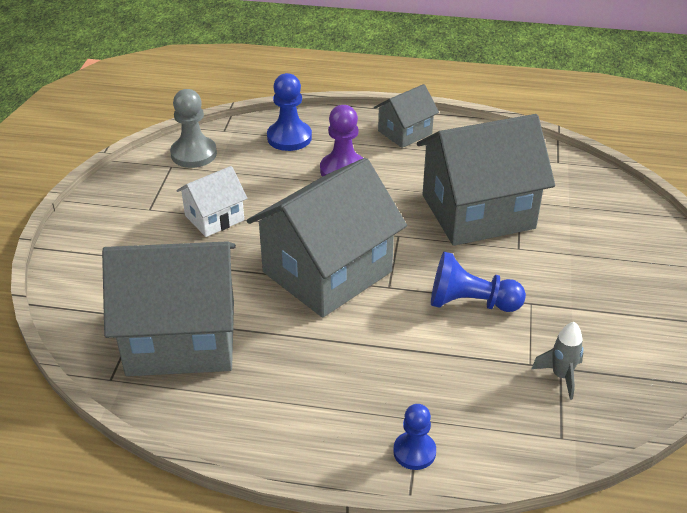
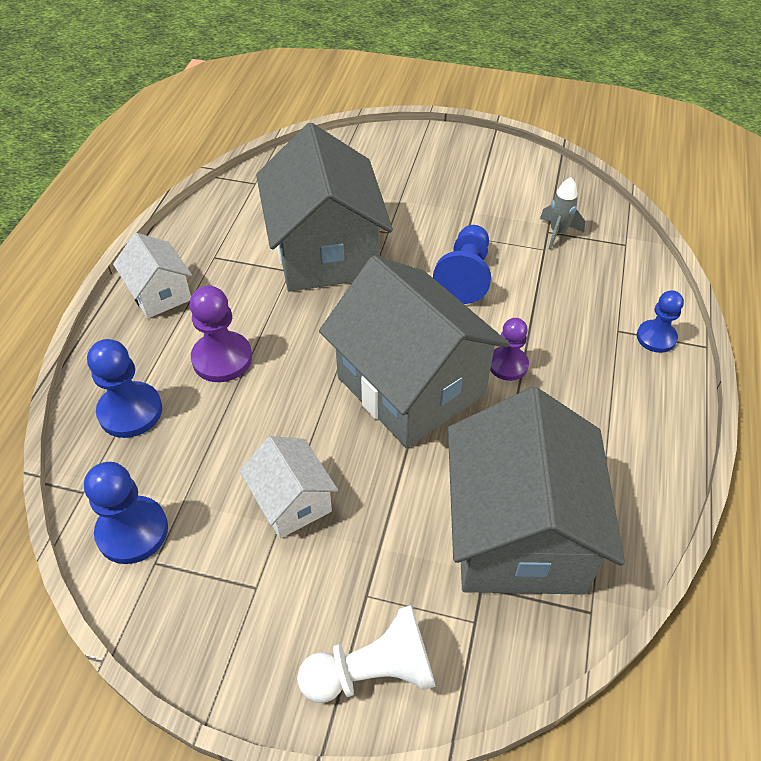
camera: 85 degrees left, 10 degrees up
grey pawn [170,89,217,168] -> blue pawn [84,462,168,564]
grey house [374,84,439,148] -> white house [113,233,192,318]
none -> white pawn [297,605,435,703]
none -> purple pawn [490,318,529,381]

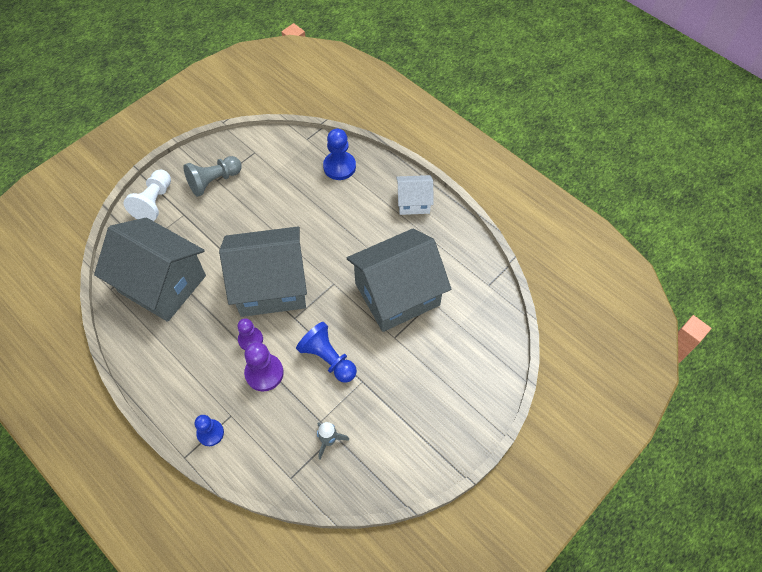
camera: 120 degrees right, 10 degrees up
blue pawn [84,462,168,564] -> none
purple pawn [190,286,252,382] -> purple pawn moved to [244,342,284,392]
white house [239,436,338,538] -> none
grey house [256,123,393,292] -> grey house turned 45 degrees counterclockwise [347,229,451,332]
none -> grey pawn [184,156,242,197]

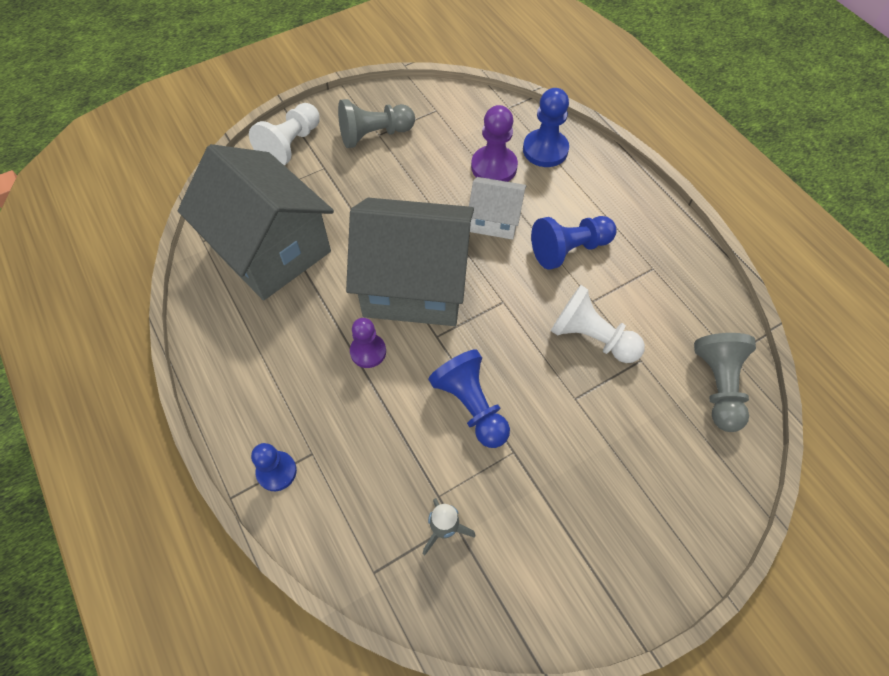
camera: 15 degrees right, 0 degrees up
purple pawn [244,342,284,392] -> purple pawn moved to [471,105,518,182]
grey house [347,229,451,332] -> white pawn [551,285,645,363]
white house [396,175,434,215] -> white house moved to [469,177,526,240]
none -> blue pawn [531,216,617,270]
none -> grey pawn [694,333,756,432]

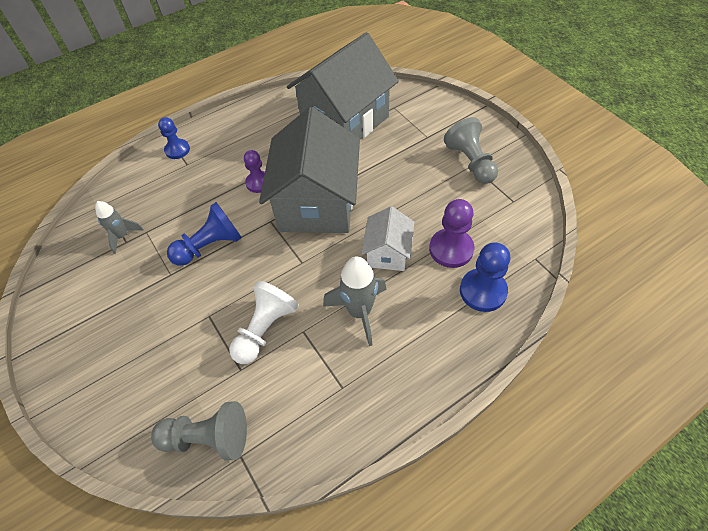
camera: 90 degrees right, 5 degrees down
white pawn [249,103,320,166] -> none
blue pawn [531,216,617,270] -> grey rocket [323,256,386,346]

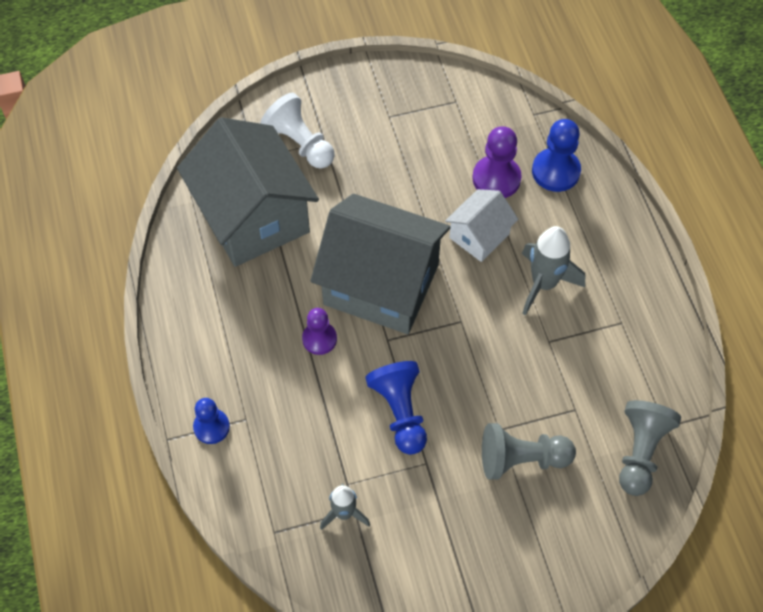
camera: 75 degrees left, 5 degrees up
white pawn [229,281,299,364] -> white pawn moved to [260,93,335,169]
white house [361,206,415,271] -> white house turned 75 degrees counterclockwise [445,189,518,262]
grey pawn [444,117,498,184] -> grey pawn moved to [482,423,576,480]

